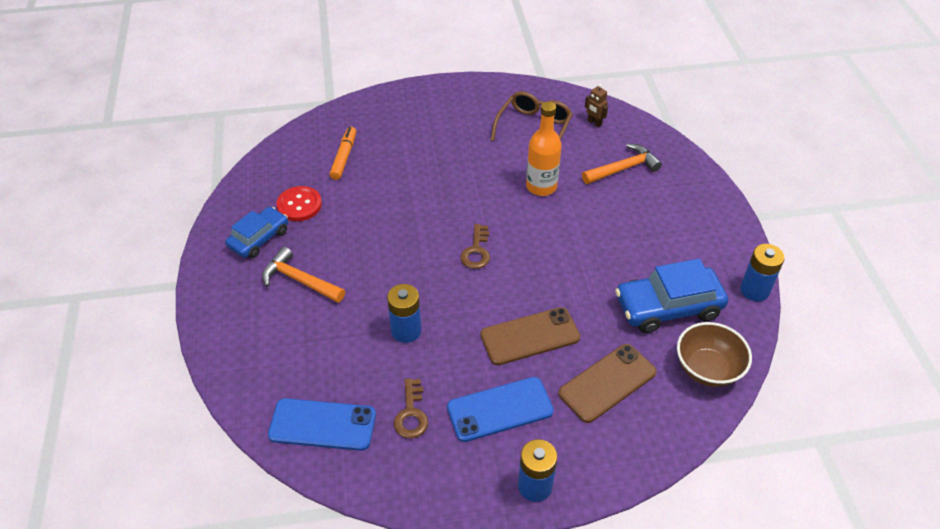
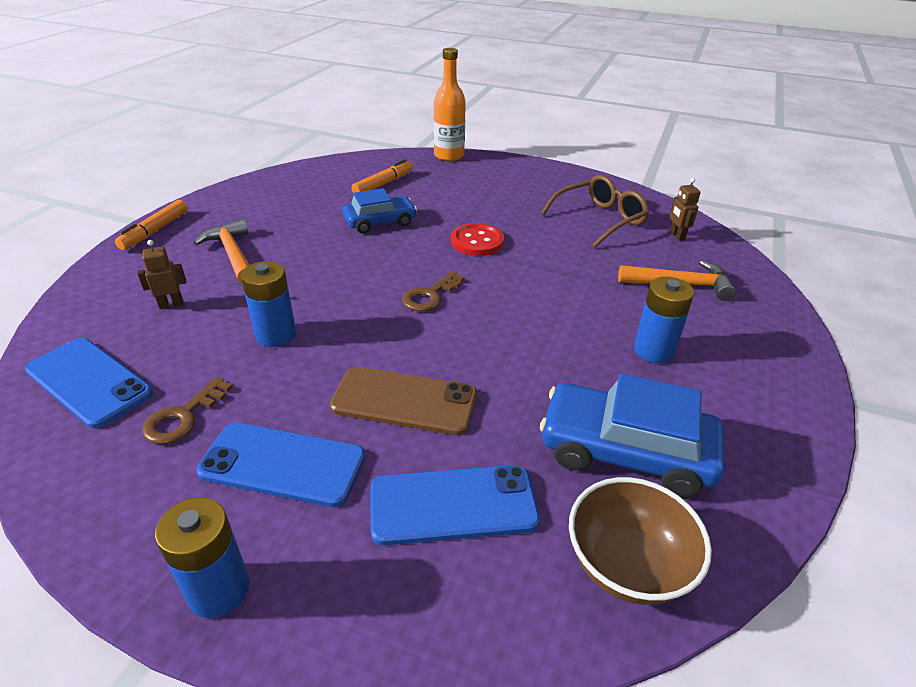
camera: 30 degrees right, 10 degrees down
blue car [226,207,288,258] -> blue car moved to [343,188,417,233]
red button [277,186,322,221] -> red button moved to [451,223,504,256]
orange bottle [526,102,562,196] -> orange bottle moved to [434,48,466,161]
brown phone [558,344,657,423] -> blue phone [370,465,540,545]
blue battery [740,244,785,301] -> blue battery moved to [634,277,694,363]
none -> orange marker [115,200,188,250]
none -> brown robot [137,240,186,309]

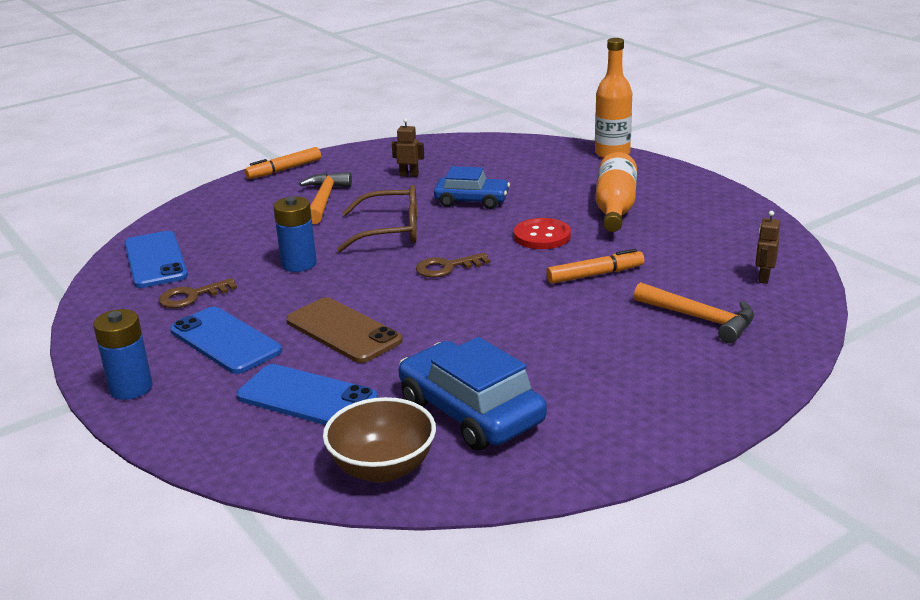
camera: 35 degrees right, 10 degrees down
brown robot [137,240,186,309] -> brown robot moved to [392,118,424,177]
orange marker [351,159,413,193] -> orange marker moved to [546,249,645,284]
brown glasses [541,175,649,248] -> brown glasses moved to [337,185,417,252]
blue battery [634,277,694,363] -> none
none -> orange bottle [595,152,637,232]

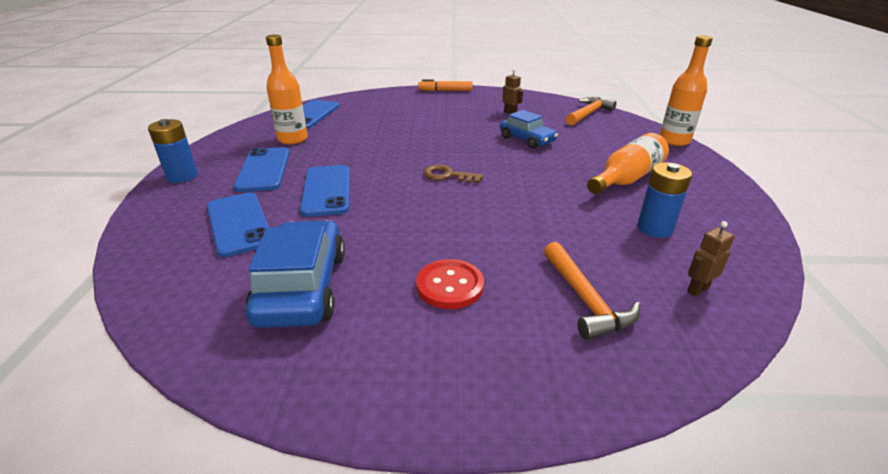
camera: 35 degrees right, 5 degrees up
brown key [159,278,237,308] -> orange bottle [266,35,308,144]
blue battery [273,196,317,272] -> blue battery moved to [637,162,692,238]
brown phone [286,297,402,363] -> blue phone [300,165,350,217]
orange hammer [299,172,352,224] -> orange hammer moved to [566,97,617,125]
brown bowl [323,397,436,483] -> none
brown glasses [337,185,417,252] -> none
red button [514,218,571,249] -> red button moved to [416,259,484,309]
orange marker [546,249,645,284] -> none

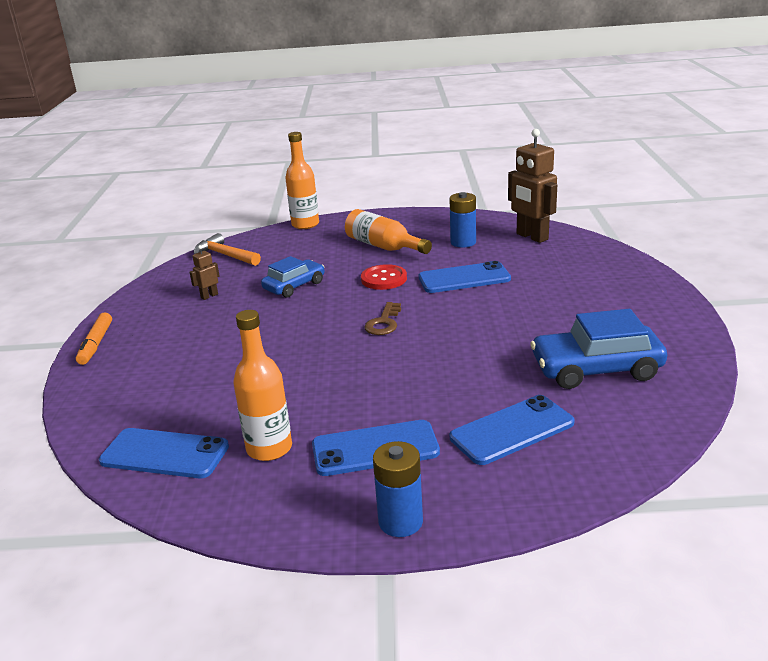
camera: 90 degrees left, 5 degrees down
blue phone [300,165,350,217] -> blue phone moved to [419,261,511,293]
red button [416,259,484,309] -> red button moved to [361,264,407,290]
orange hammer [544,242,640,340] -> none
brown robot [687,221,735,296] -> brown robot [508,129,557,243], size x2.16

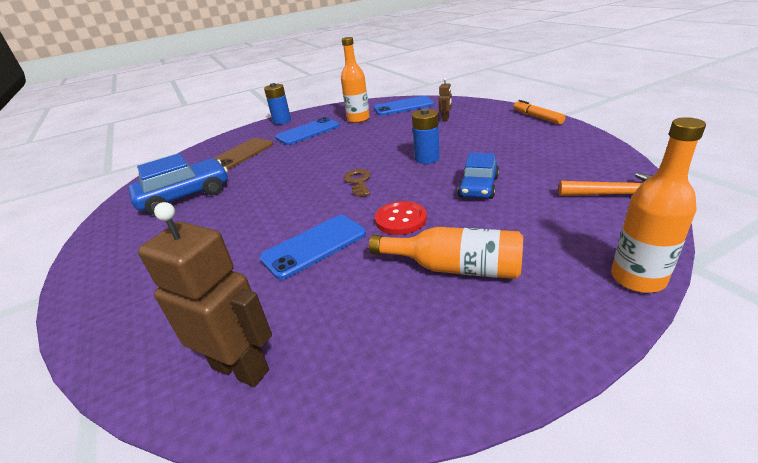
camera: 155 degrees right, 5 degrees up
brown robot [190,245,220,300] -> brown robot moved to [439,78,452,122]
blue battery [450,192,476,247] -> blue battery moved to [412,108,440,164]
blue phone [450,395,575,465] -> brown phone [212,138,273,170]

